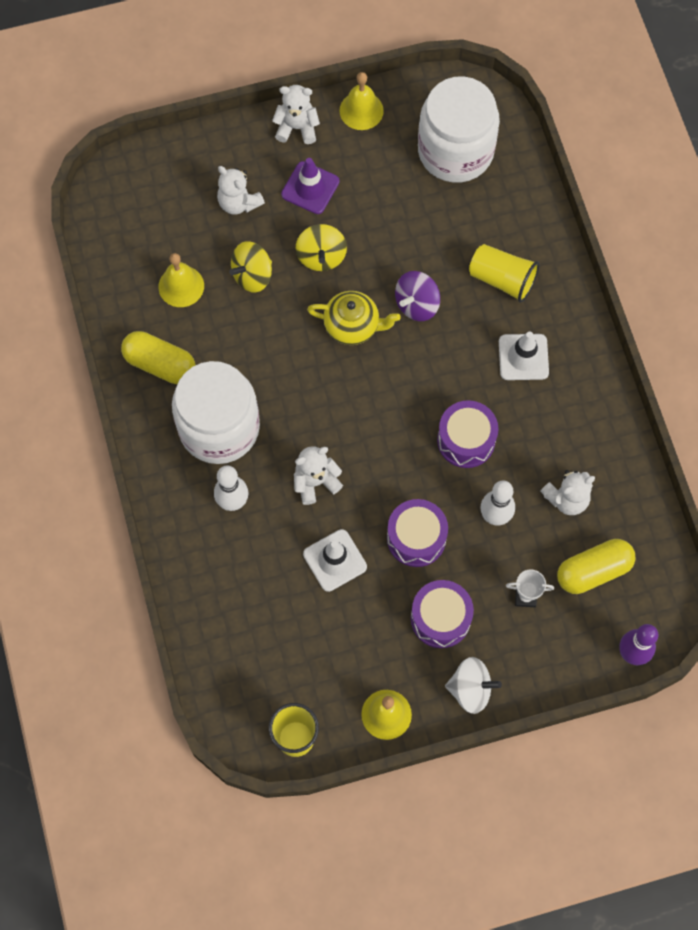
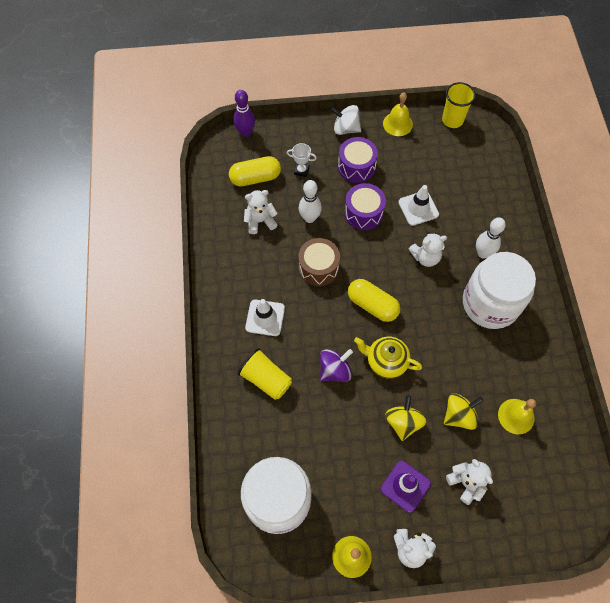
camera: 170 degrees left, 5 degrees down
yellow capsule [121,331,195,384] -> yellow capsule moved to [348,279,400,322]
purple drum [437,400,498,468] -> brown drum [298,238,340,286]

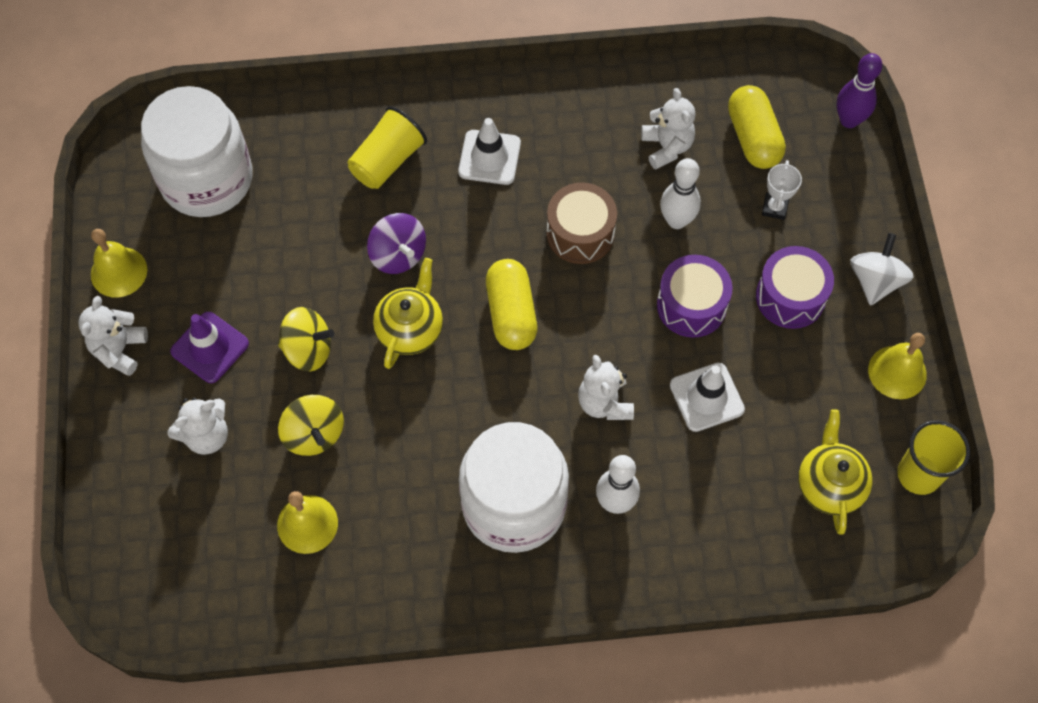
camera: 90 degrees right, 0 degrees up
yellow capsule [348,279,400,322] -> yellow capsule turned 45 degrees counterclockwise [486,259,537,350]
none -> yellow teapot [798,409,872,534]

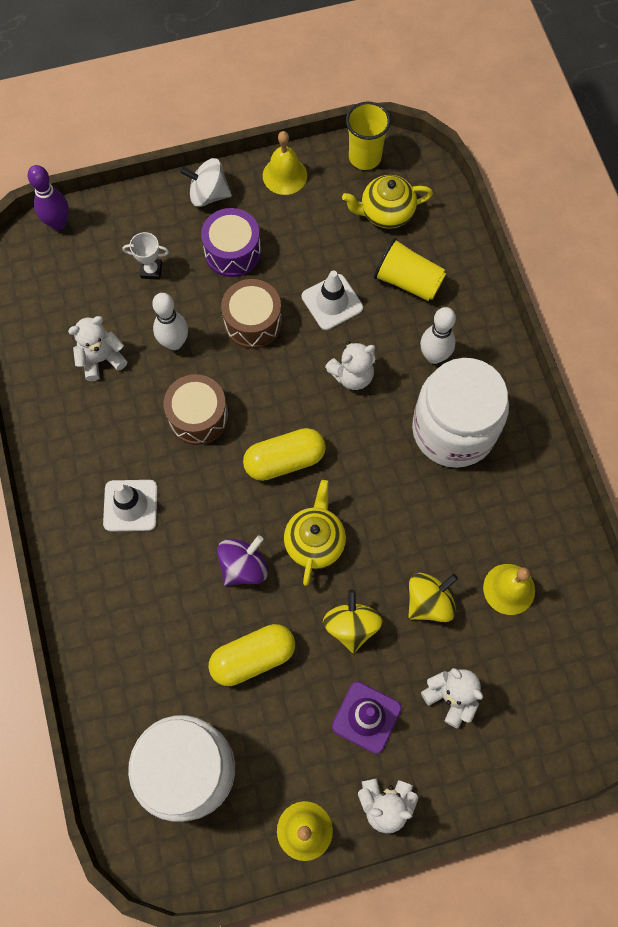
camera: 100 degrees left, 5 degrees up
yellow cup [347,106,427,189] -> yellow cup moved to [374,238,446,301]
yellow teapot [373,258,443,369] -> yellow teapot turned 90 degrees clockwise [284,480,346,586]
purple drum [657,255,733,338] -> brown drum [221,279,282,349]
yellow capsule [728,85,786,169] -> yellow capsule moved to [209,624,295,686]

